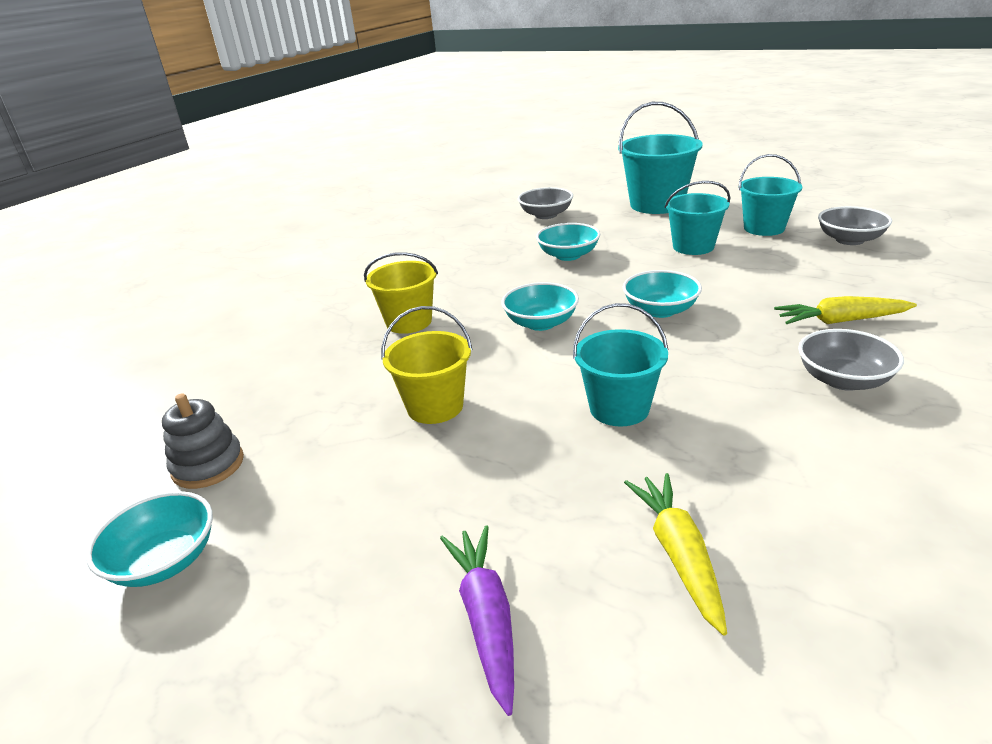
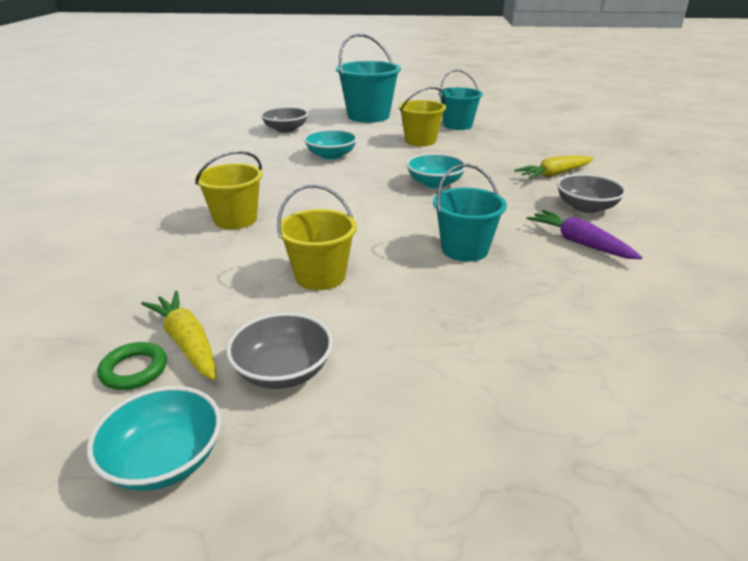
camera: 30 degrees left, 0 degrees up
grey stacking toy [162,394,244,489] -> green ring [98,342,167,390]
purple carrot [440,526,514,716] -> purple carrot moved to [526,210,643,259]
turquoise bowl [501,282,579,331] -> none
yellow carrot [624,473,727,635] -> yellow carrot moved to [141,291,217,380]
turquoise bucket [664,181,731,255] -> yellow bucket [398,87,446,146]
grey bowl [818,206,892,245] -> grey bowl moved to [226,312,333,389]

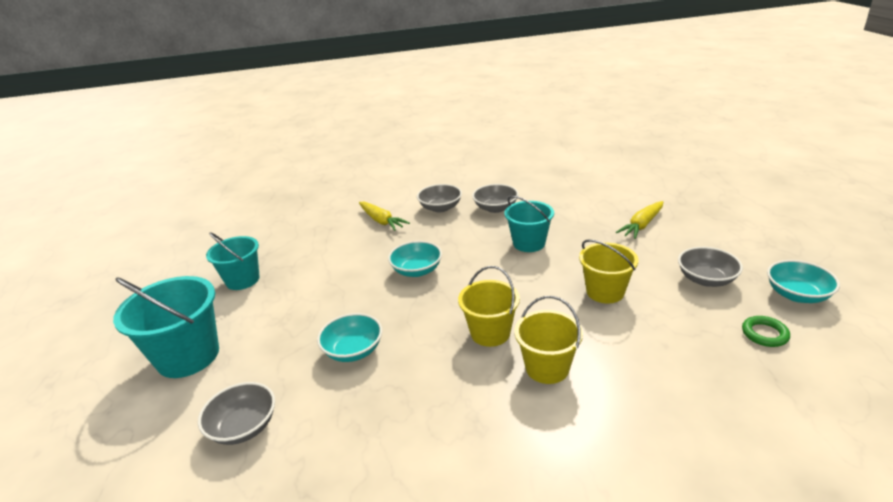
camera: 100 degrees left, 0 degrees up
yellow carrot [141,291,217,380] -> yellow carrot moved to [616,201,663,239]
yellow bucket [398,87,446,146] -> yellow bucket moved to [458,266,520,347]
purple carrot [526,210,643,259] -> grey bowl [472,184,519,213]

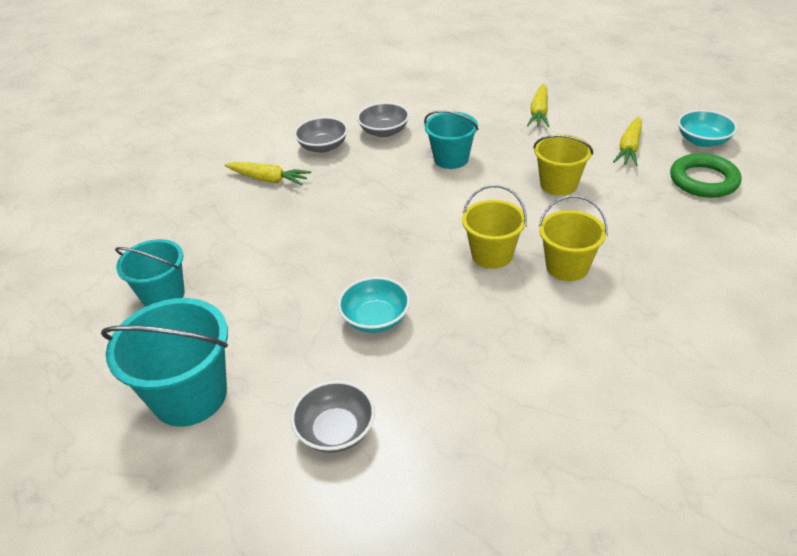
camera: 30 degrees left, 10 degrees up
turquoise bowl [388,241,442,277] -> none
grey bowl [678,247,743,287] -> yellow carrot [613,116,642,166]
green ring [742,316,790,347] -> green ring [670,153,741,198], size x1.76

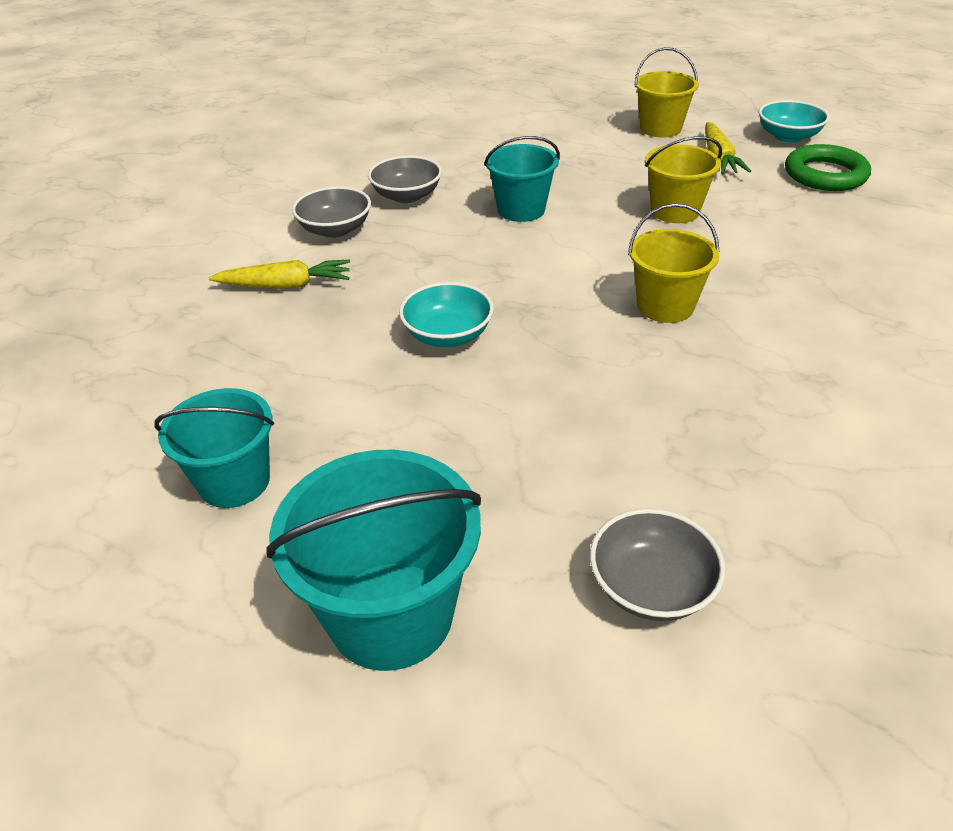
camera: 25 degrees left, 0 degrees up
turquoise bowl [338,277,410,333] -> turquoise bowl moved to [399,282,494,347]
yellow carrot [527,84,549,127] -> none
yellow bucket [538,195,608,281] -> yellow bucket moved to [635,47,699,137]

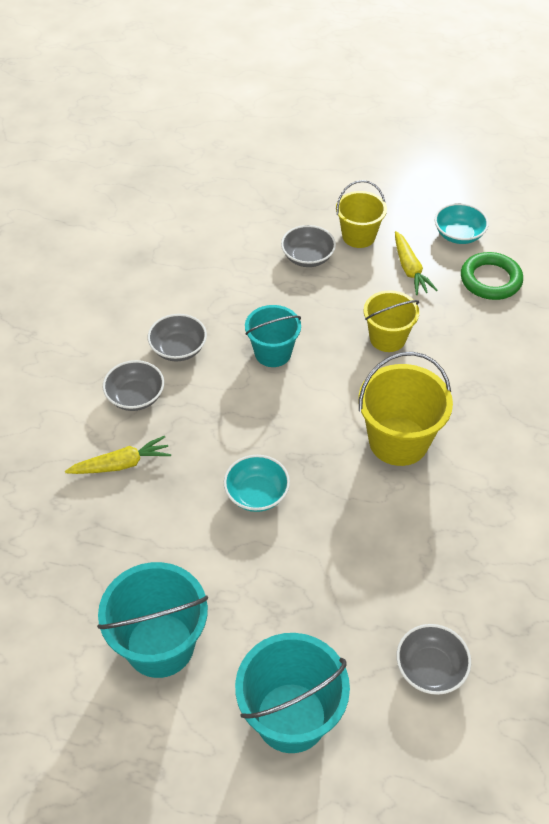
camera: 15 degrees left, 10 degrees up
turquoise bucket [154,388,274,508] -> turquoise bucket [97,562,208,678], size x1.52
yellow bucket [628,203,720,323] -> yellow bucket [358,352,453,466], size x1.52
none -> grey bowl [281,225,336,267]

